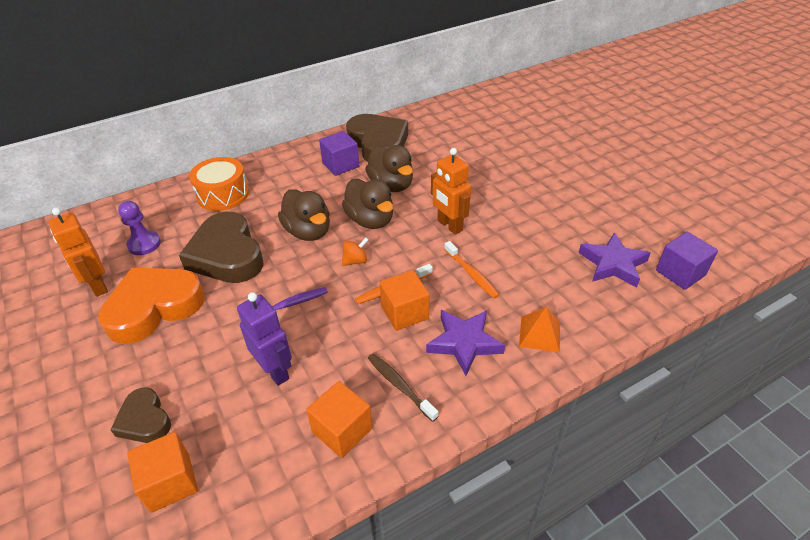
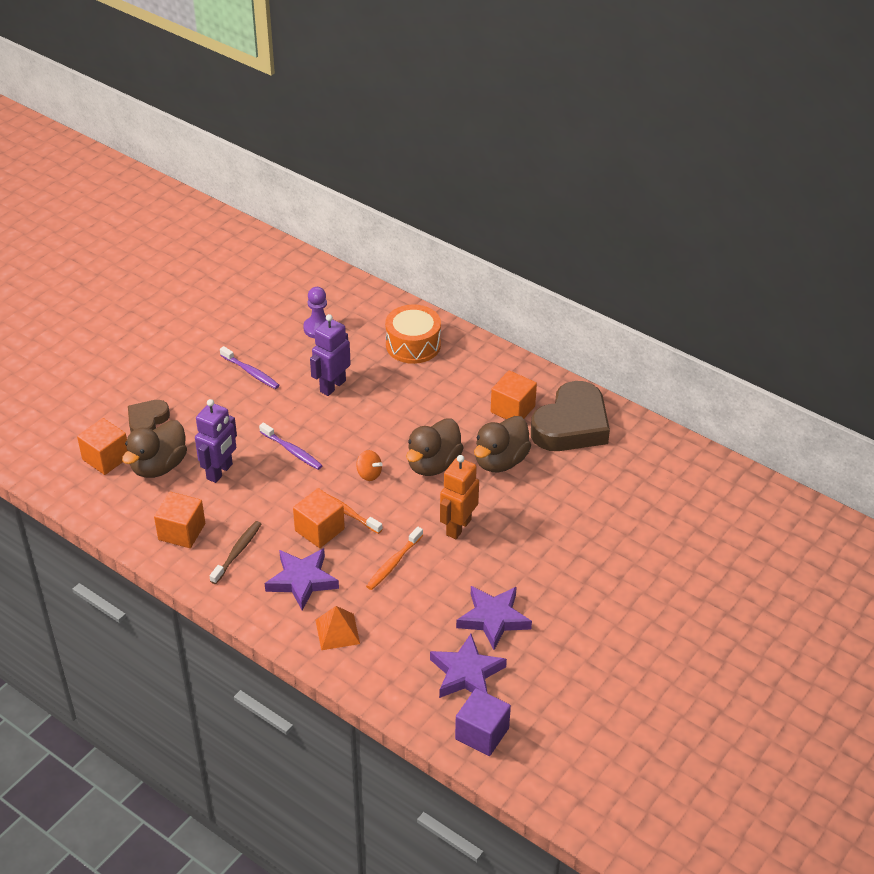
camera: 65 degrees right, 0 degrees up
orange robot [49,208,108,297] -> none
orange heart [98,268,205,344] -> purple toothbrush [220,346,280,389]
brown heart [179,212,264,283] -> purple robot [310,314,351,396]
brown duck [278,189,330,241] -> brown duck moved to [122,420,187,478]
purple cube [319,131,359,176] -> orange cube [491,370,537,419]
none -> purple star [456,586,532,650]

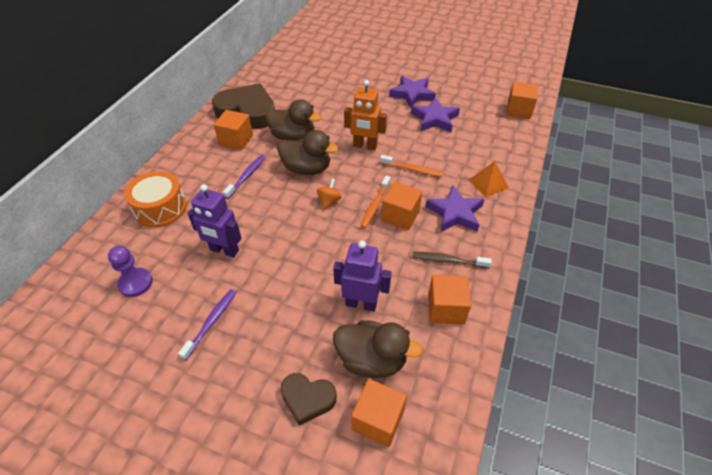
camera: 105 degrees left, 5 degrees up
purple toothbrush [259,422,323,470] -> purple toothbrush moved to [223,155,265,199]
purple star [430,634,507,698] -> purple star moved to [389,76,436,109]
purple cube [455,688,511,756] -> orange cube [506,82,538,119]

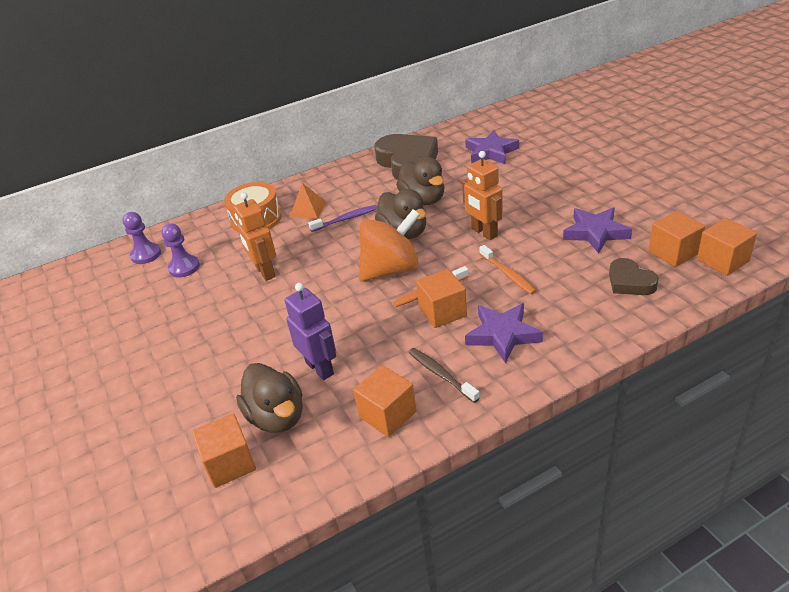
camera: 45 degrees right, 10 degrees down
purple toothbrush [178,289,236,360] -> none
purple robot [188,184,241,258] -> orange robot [234,192,276,281]
orange cube [214,110,253,150] -> orange cube moved to [649,211,705,267]
brown heart [281,373,337,426] -> brown heart moved to [609,258,659,295]
orange spinning top [317,178,342,210] -> orange spinning top [359,209,420,282], size x2.37
purple star [389,76,436,109] -> purple star moved to [465,130,519,164]
orange pyramid [469,161,509,197] -> orange pyramid moved to [289,183,326,219]
none -> purple pawn [122,212,161,264]

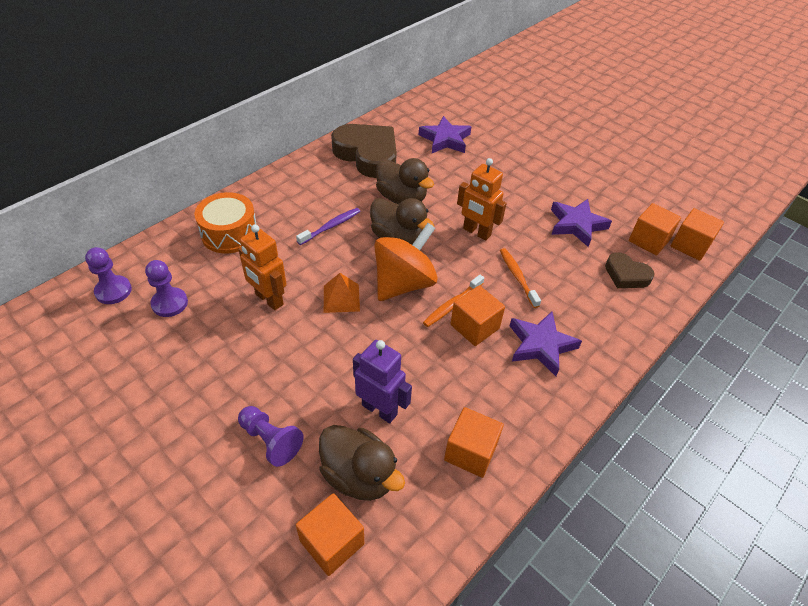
camera: 25 degrees left, 10 degrees up
orange pyramid [289,183,326,219] -> orange pyramid moved to [324,273,360,313]
brown toothbrush [408,348,480,403] -> none
orange toothbrush [479,245,536,294] -> orange toothbrush turned 150 degrees counterclockwise [500,248,541,308]
none -> purple pawn [238,406,303,467]

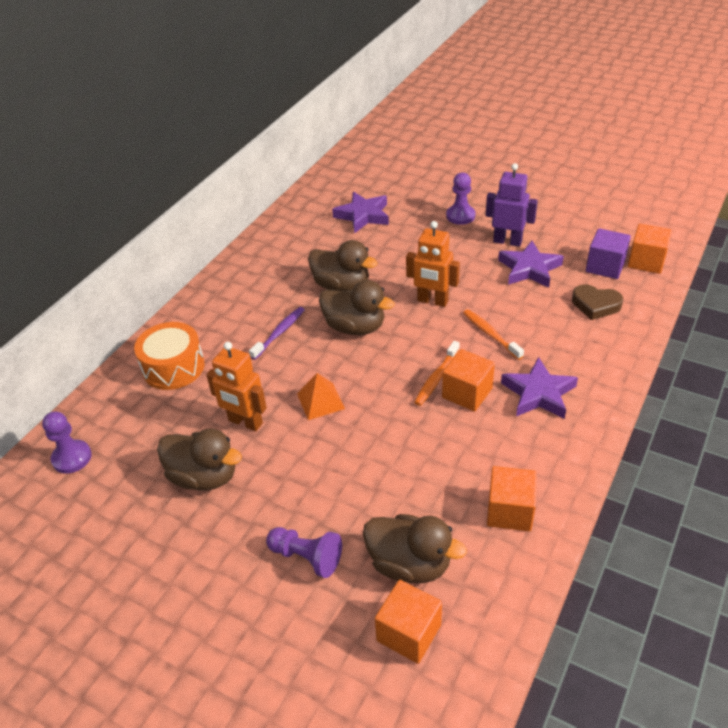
camera: 10 degrees left, 5 degrees down
purple pawn [145,260,188,317] -> purple pawn moved to [446,173,476,225]
brown heart [331,124,397,178] -> none
purple robot [353,340,412,423] -> purple robot moved to [486,163,538,247]
orange spinning top [374,223,438,301] -> none
orange cube [629,203,681,255] -> purple cube [586,228,631,279]
none -> brown duck [157,428,242,490]

